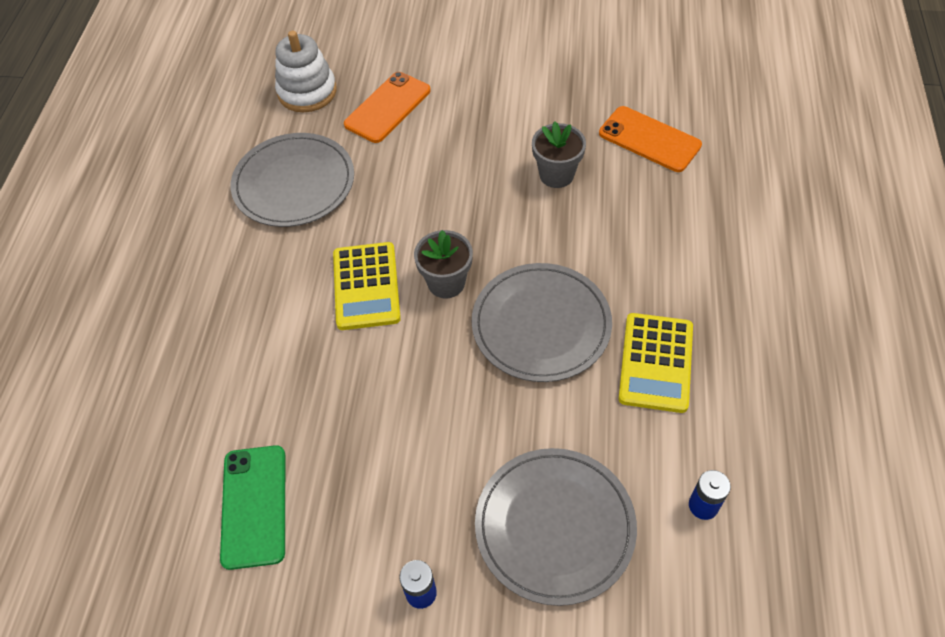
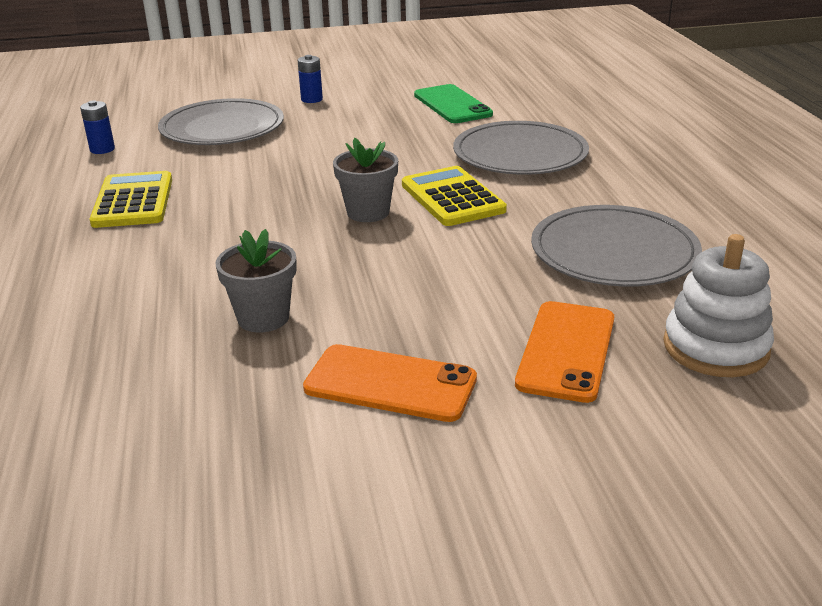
camera: 160 degrees right, 25 degrees down
grey plate [472,263,612,382] -> grey plate moved to [453,121,589,175]
orange phone [599,106,702,172] -> orange phone moved to [303,344,477,422]

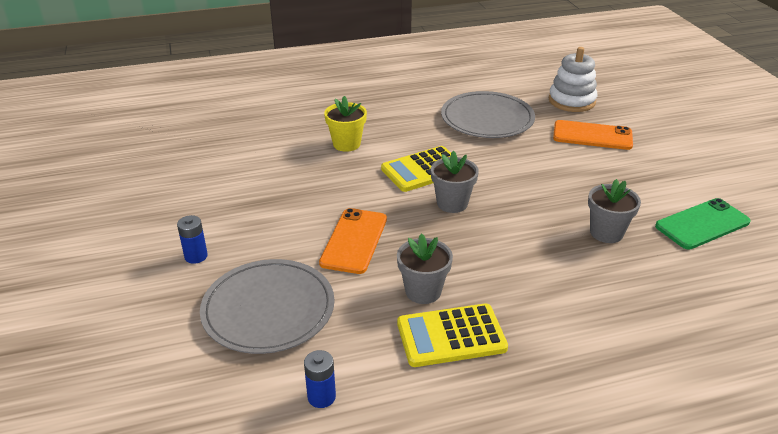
camera: 95 degrees left, 5 degrees up
orange phone [303,344,477,422] -> orange phone moved to [319,208,387,274]
green phone [414,84,493,123] -> green phone moved to [655,198,751,249]
grey plate [453,121,589,175] -> yellow flower pot [324,96,367,152]
none -> grey flower pot [397,233,453,304]

